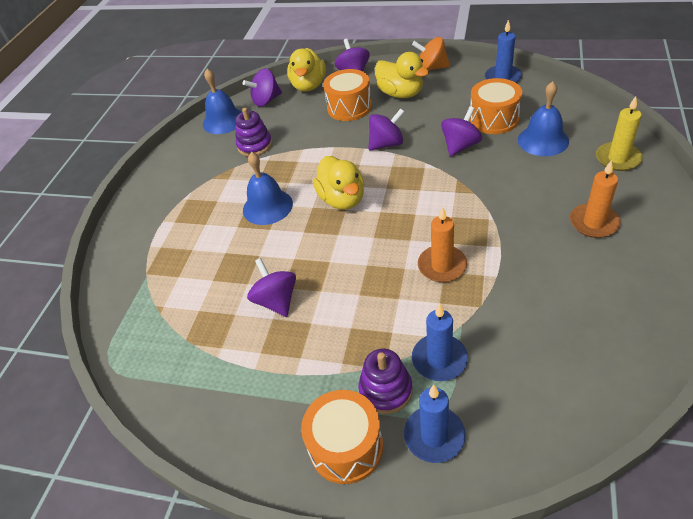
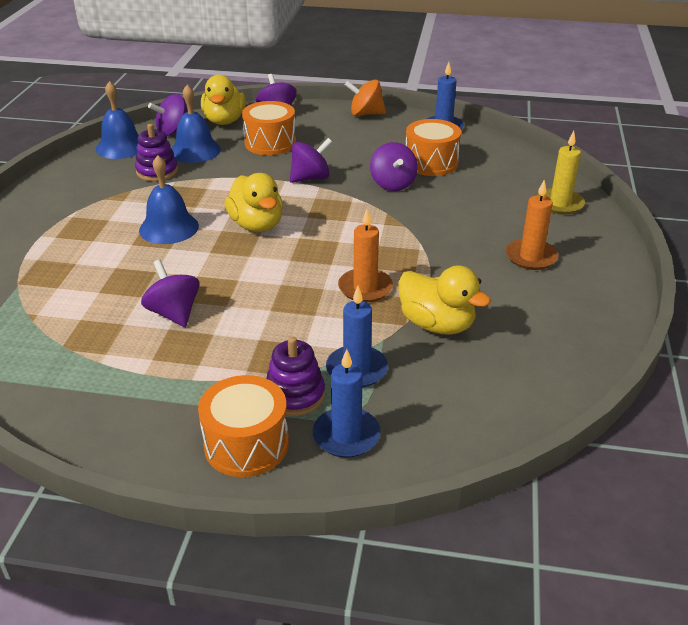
camera: 10 degrees left, 10 degrees down
yellow duck [375,52,429,98] -> yellow duck moved to [398,265,491,335]
purple spinning top [441,106,482,157] -> purple spinning top turned 135 degrees clockwise [370,142,418,191]
blue bell [518,81,569,156] -> blue bell moved to [171,84,221,163]

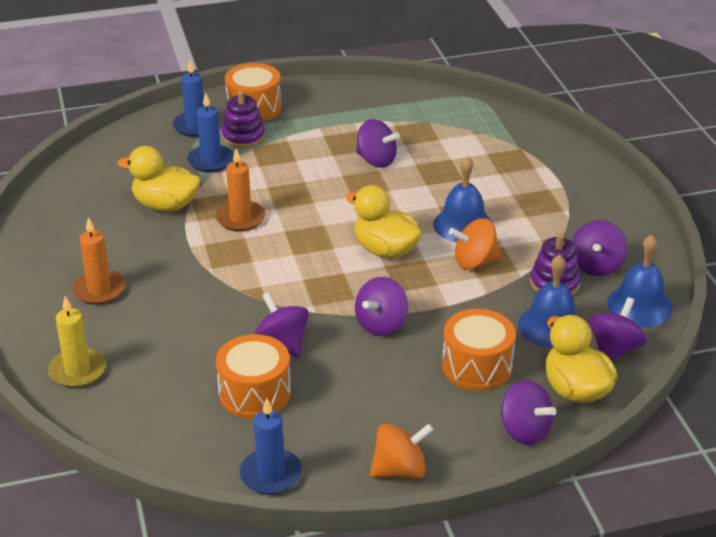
camera: 155 degrees right, 0 degrees up
none -> orange spinning top [449,218,501,270]
none -> purple spinning top [572,220,628,276]

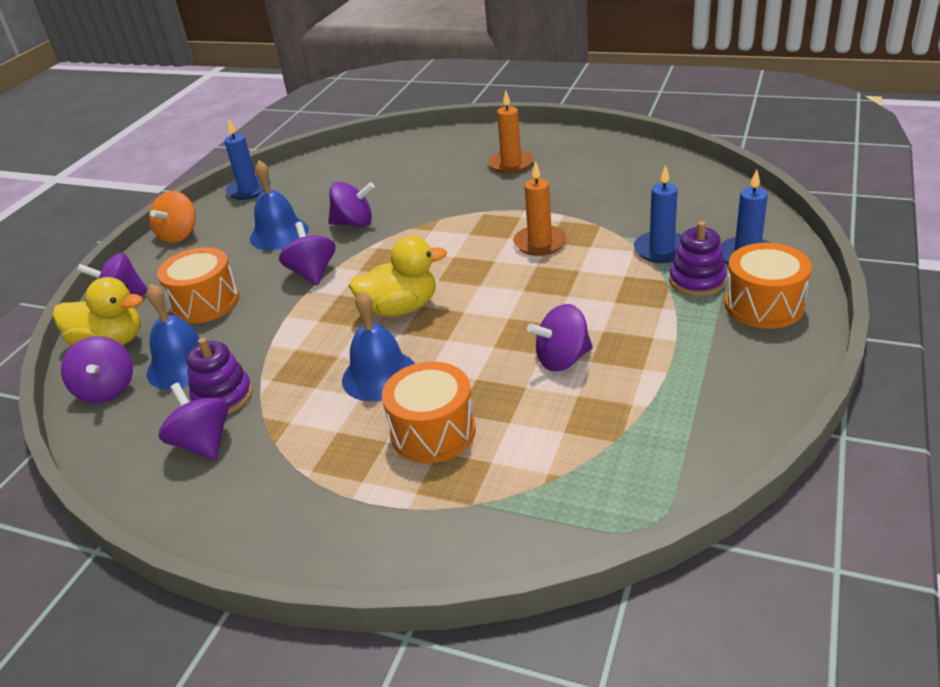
camera: 130 degrees right, 0 degrees up
yellow candle [48,296,106,388] -> none
yellow duck [117,146,201,212] -> none
orange drum [216,334,291,419] -> orange drum moved to [382,362,476,463]
orange spinning top [449,218,501,270] -> none
blue bell [607,235,673,327] -> blue bell moved to [250,160,309,250]

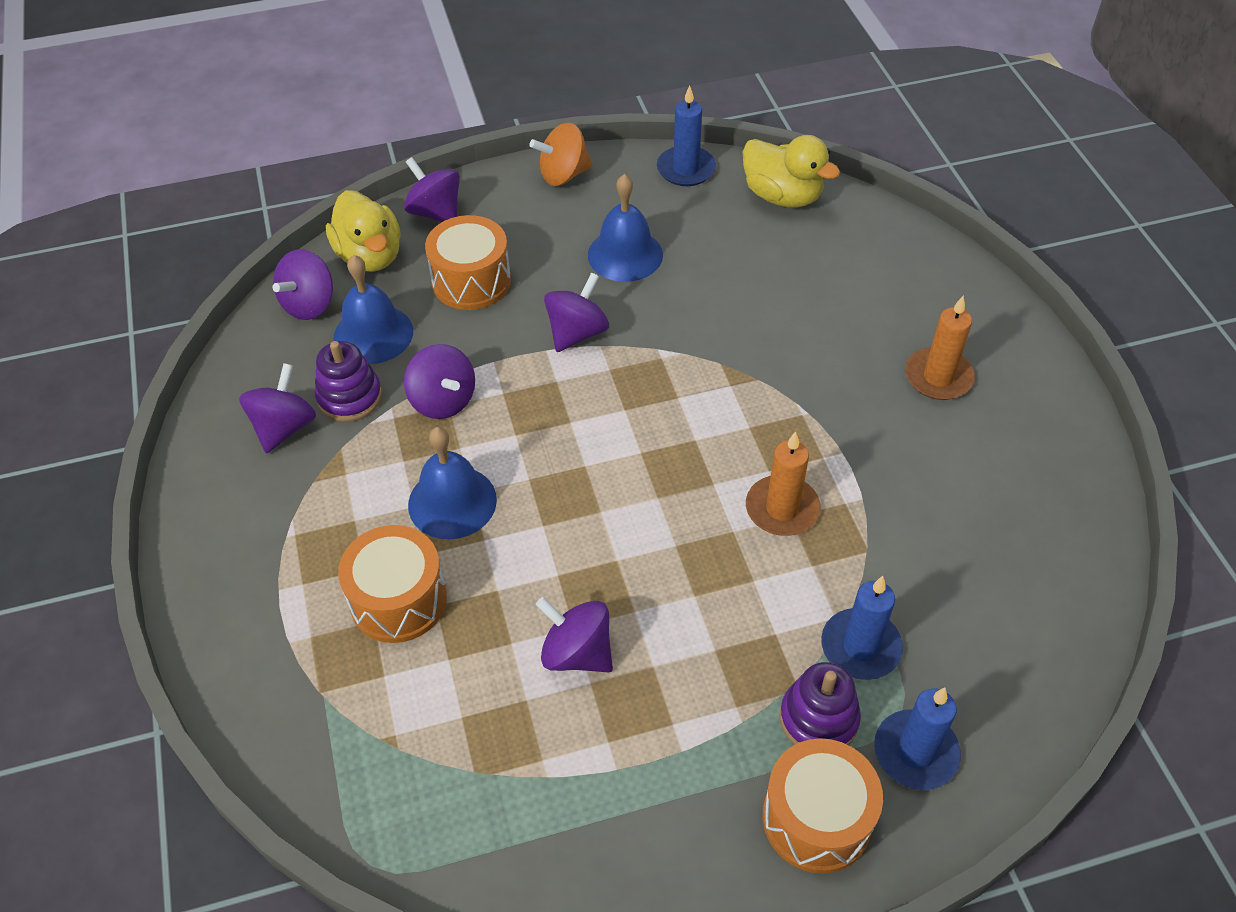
camera: 50 degrees right, 15 degrees up
purple spinning top [328,182,375,227] -> purple spinning top moved to [404,344,475,419]
yellow duck [349,236,447,317] -> yellow duck moved to [743,135,840,207]

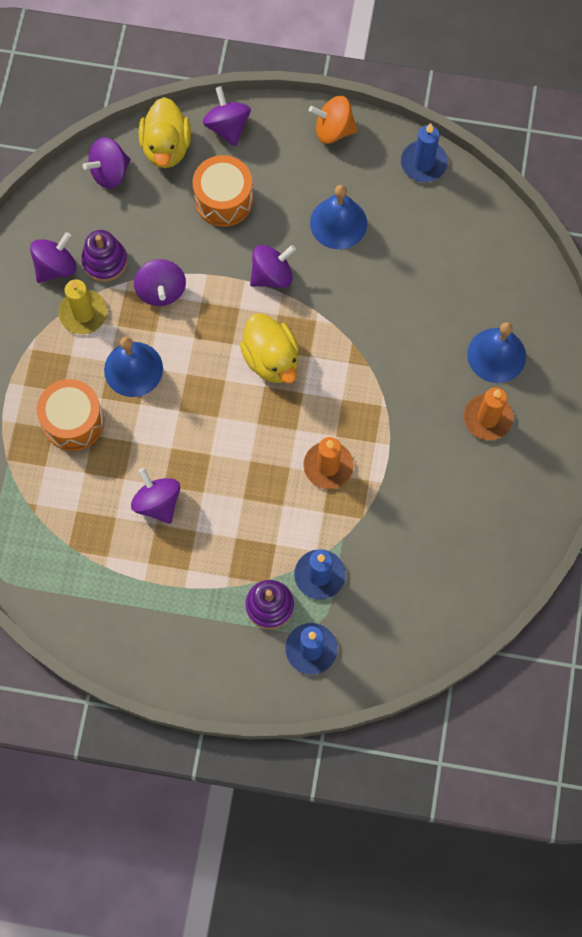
camera: 25 degrees right, 20 degrees up
blue bell [333,255,413,364] -> blue bell moved to [467,322,526,383]
yellow duck [743,135,840,207] -> yellow duck moved to [240,313,299,384]
orange drum [763,738,883,874] -> none
none -> yellow candle [59,279,107,334]

